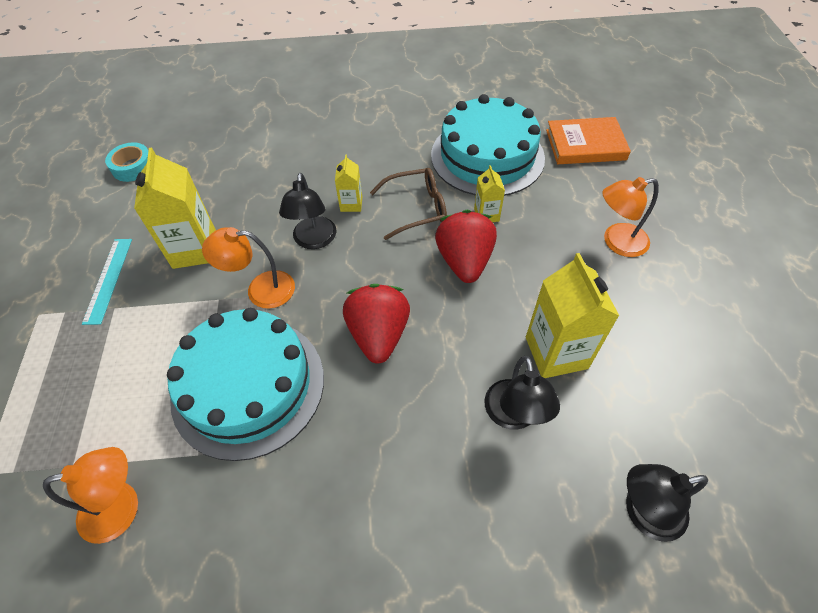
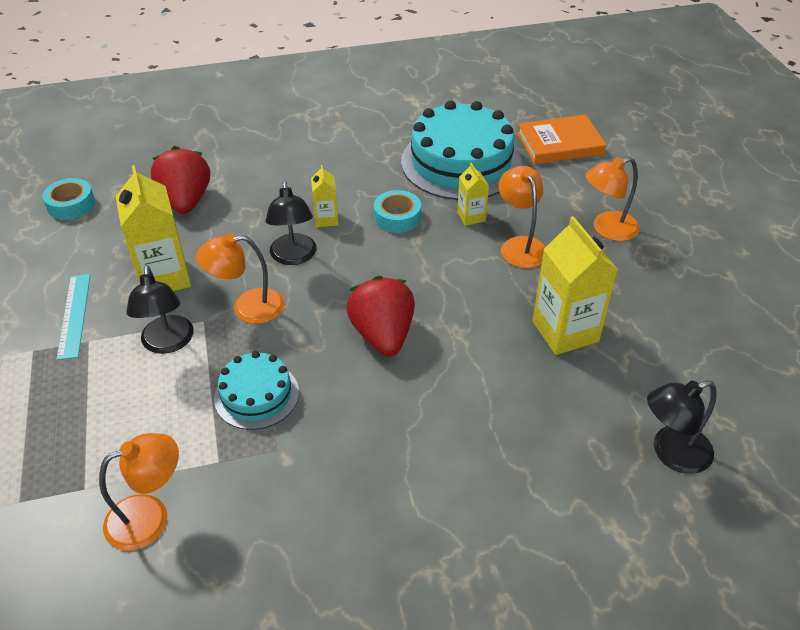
camera: 10 degrees left, 10 degrees down
turquoise cake [167,308,324,461] -> turquoise cake [214,351,299,430], size x0.53
brown glasses [370,168,447,240] -> turquoise tape [374,190,421,233]
red strawberry [435,210,497,283] -> red strawberry moved to [151,146,210,214]
black lamp [484,356,560,430] -> black lamp moved to [126,265,194,354]
none -> orange lamp [499,166,546,268]

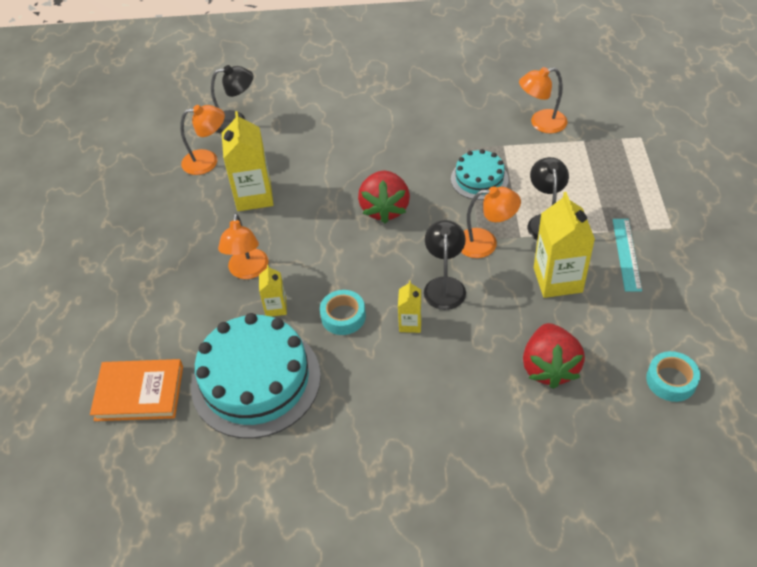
camera: 165 degrees left, 5 degrees up
orange lamp [585,157,640,241] -> orange lamp moved to [180,105,225,175]

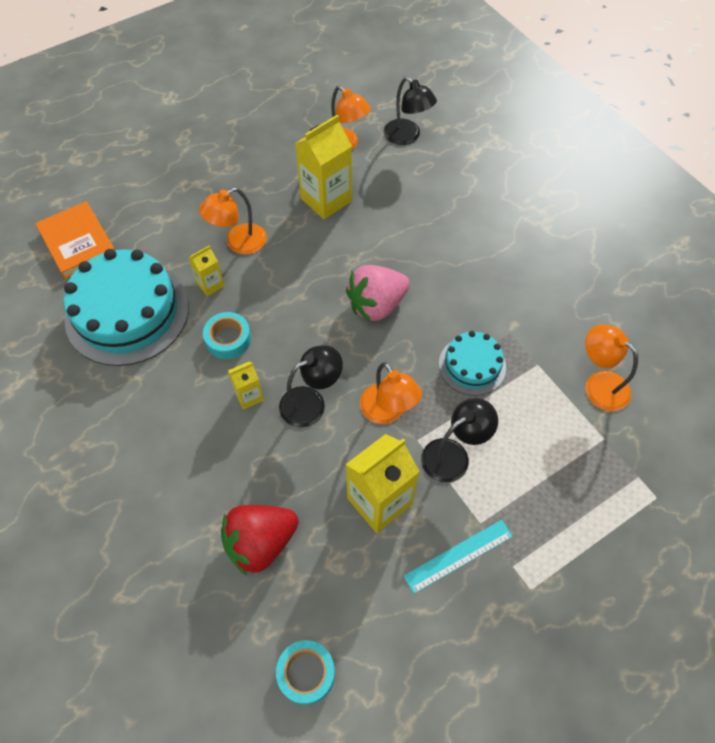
camera: 55 degrees right, 10 degrees up
red strawberry [358,170,410,223] -> pink strawberry [346,265,410,322]

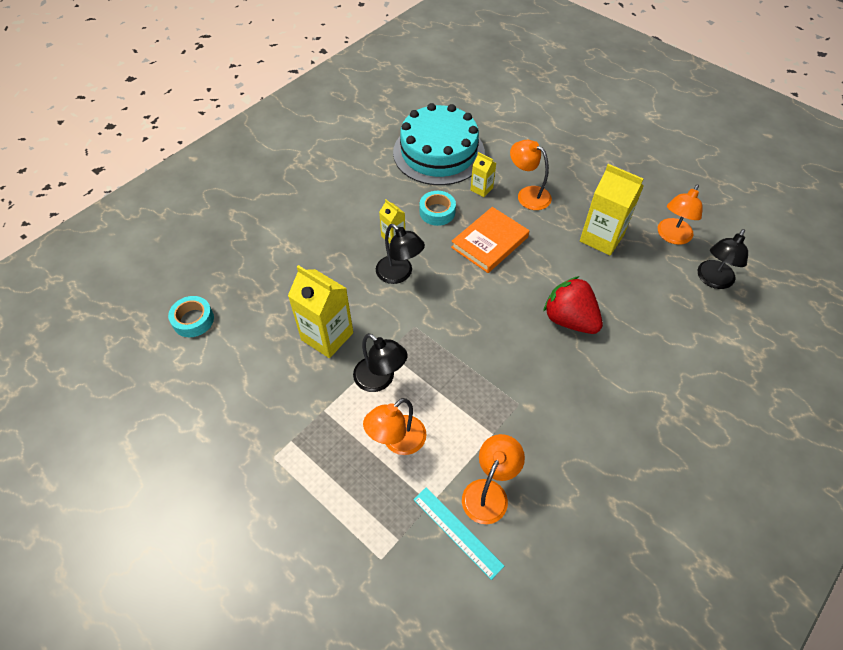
camera: 75 degrees right, 5 degrees down
orange book [35,202,115,279] -> orange book moved to [451,207,529,273]
red strawberry [221,505,299,576] -> red strawberry moved to [543,276,603,334]
pink strawberry [346,265,410,322] -> none
orange lamp [360,362,422,424] -> orange lamp moved to [363,398,427,455]
turquoise ruler [404,520,513,594] -> turquoise ruler moved to [413,487,504,580]
turquoise cake [439,331,506,396] -> none

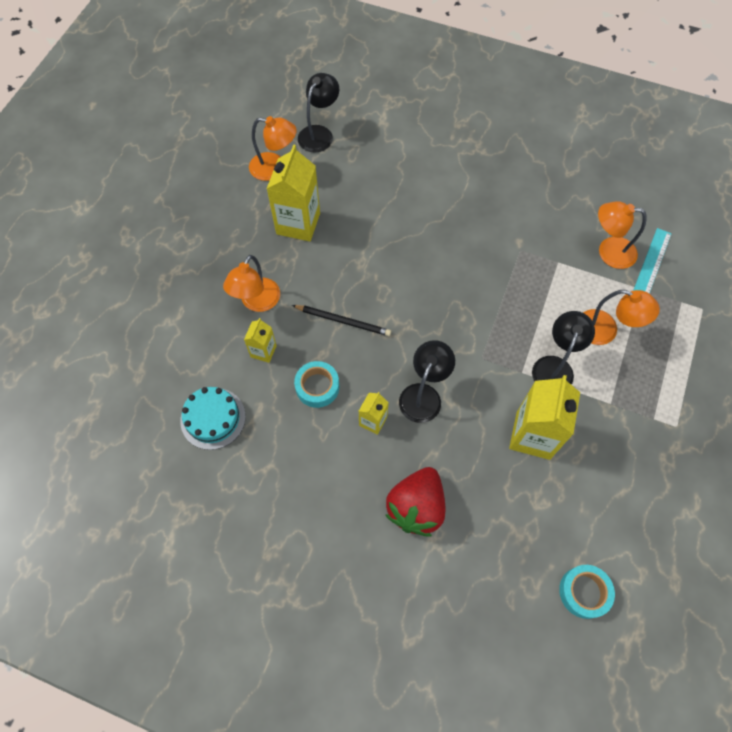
camera: 110 degrees left, 10 degrees up
turquoise cake [393,103,485,185] -> turquoise cake [180,387,246,450], size x0.53
orange book [451,207,529,273] -> black pencil [292,305,391,336]
red strawberry [543,276,603,334] -> red strawberry moved to [385,467,446,537]
black lamp [698,229,748,289] -> black lamp turned 75 degrees counterclockwise [298,73,339,152]

